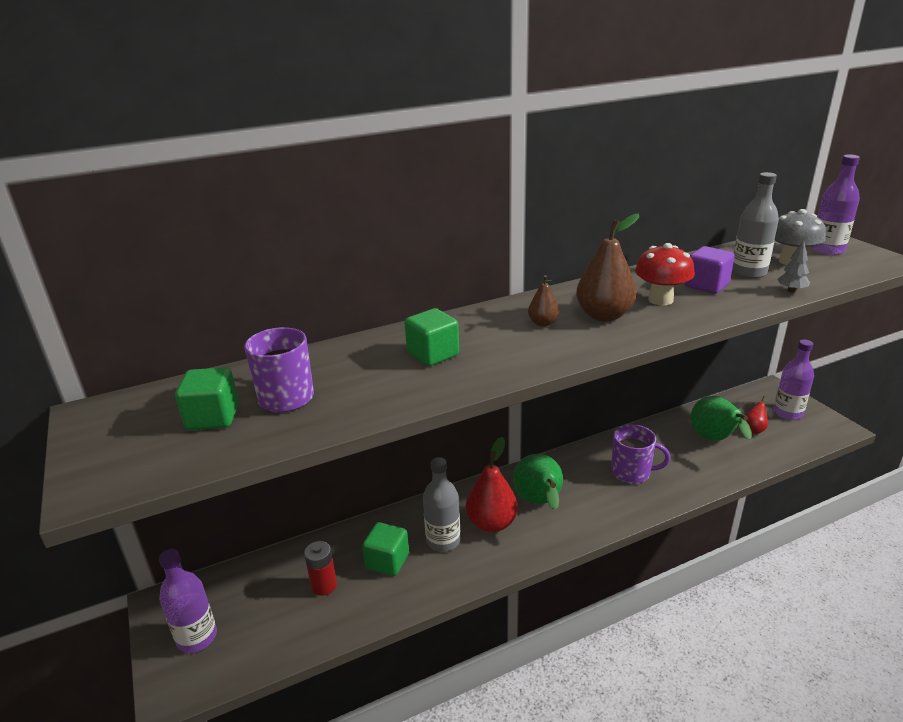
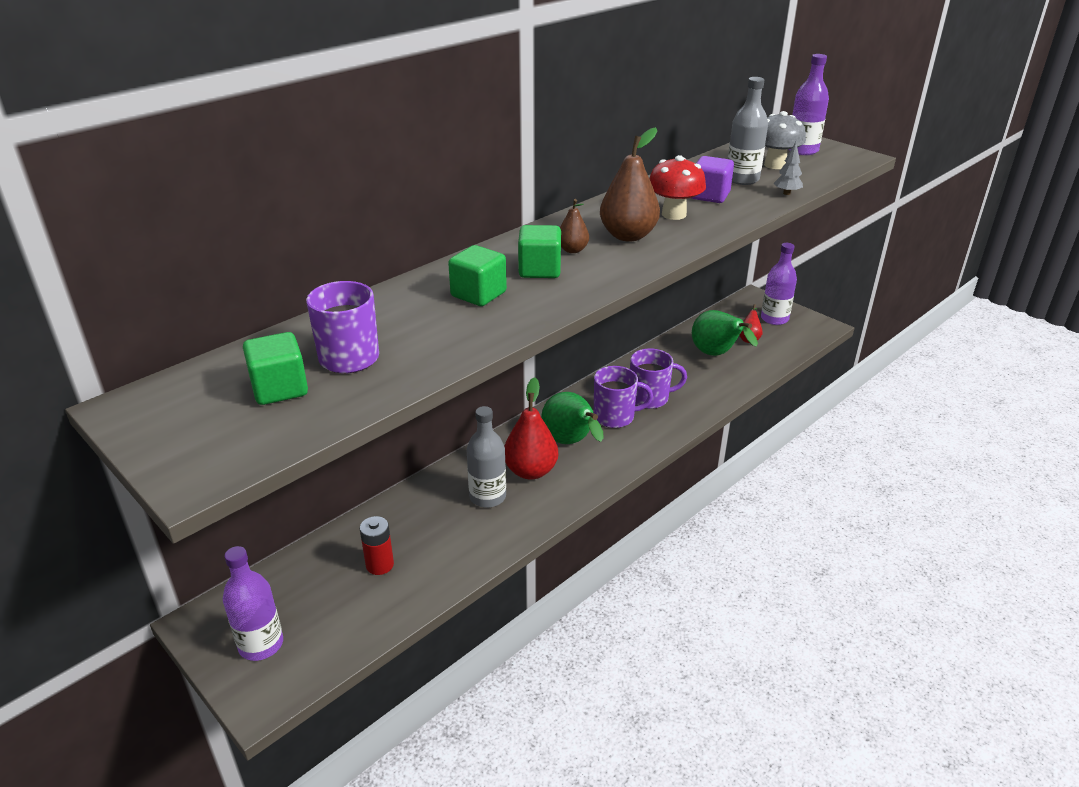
camera: 20 degrees left, 5 degrees up
green cube [362,522,409,576] -> green cube moved to [518,225,561,278]
none -> purple mug [594,366,653,428]

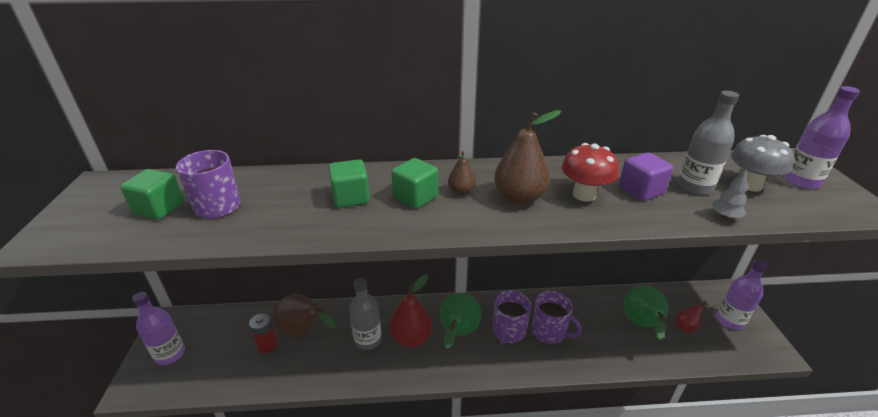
camera: 40 degrees right, 0 degrees up
purple mug [594,366,653,428] -> purple mug turned 75 degrees clockwise [493,290,531,345]
none -> brown pear [273,294,336,337]

